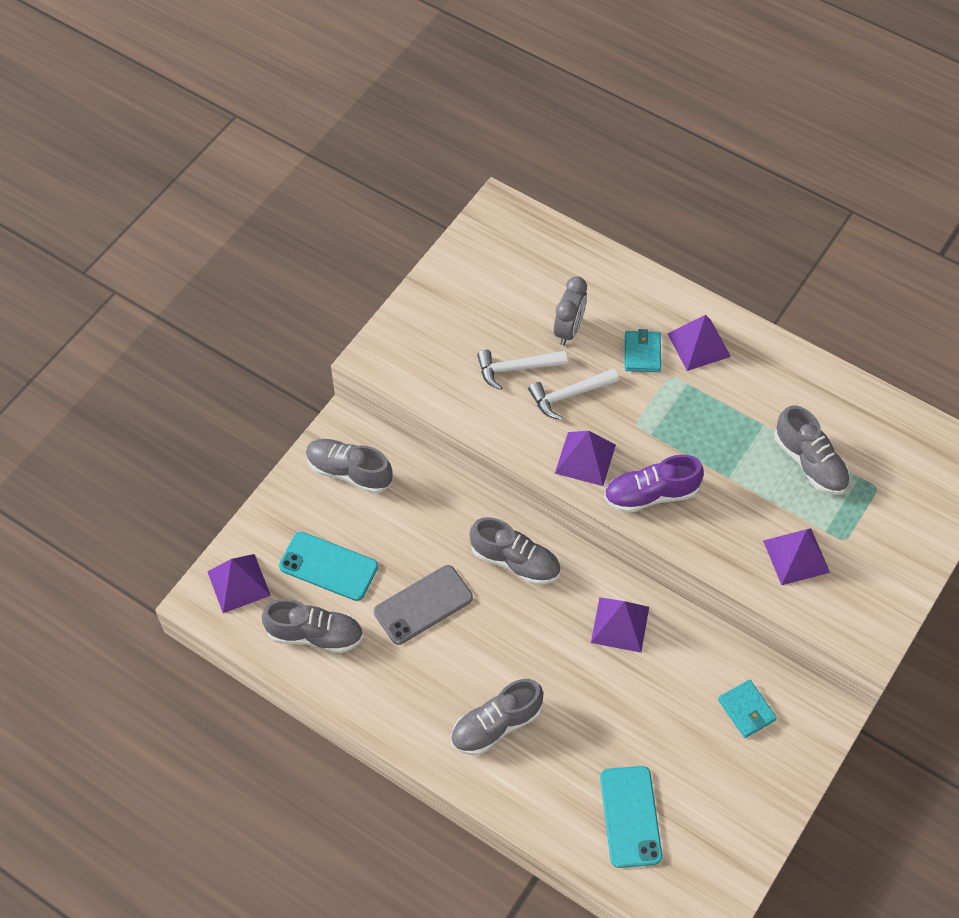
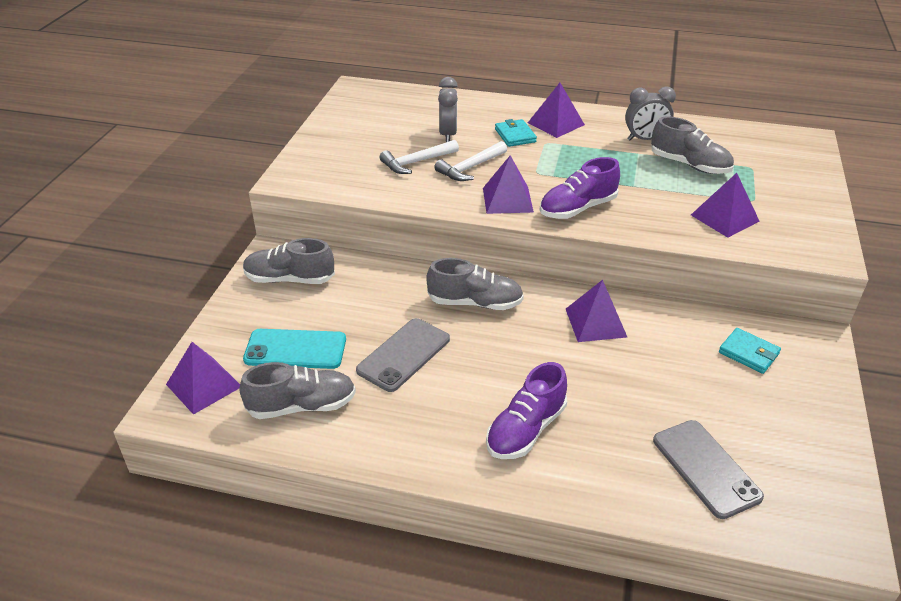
camera: 20 degrees left, 20 degrees down
grey shoe [451,679,543,755] -> purple shoe [486,362,567,459]
turquoise phone [600,766,662,868] -> grey phone [653,420,764,519]
none -> grey clock [625,86,676,140]

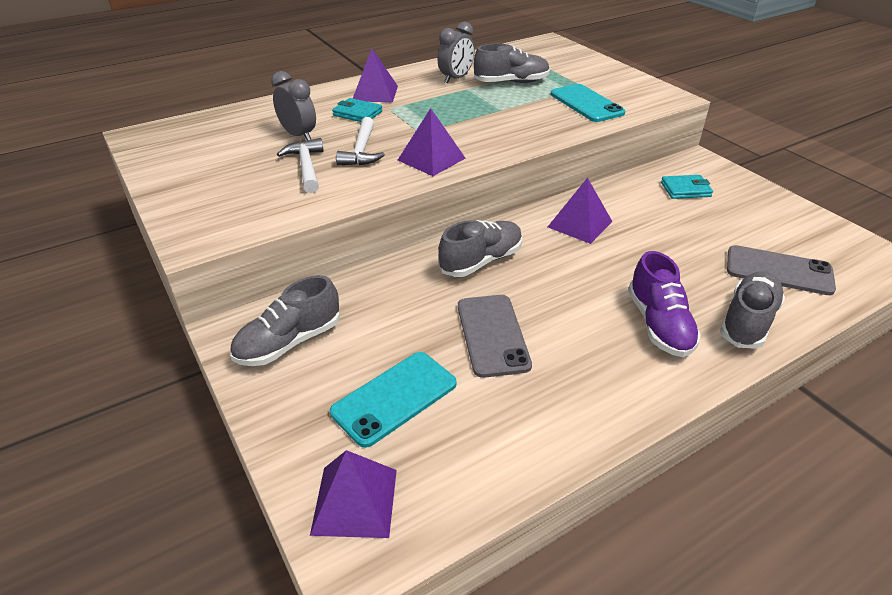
camera: 45 degrees left, 0 degrees up
grey shoe [239,362,356,419] -> grey shoe moved to [720,271,785,349]
white hammer [380,140,459,174] -> white hammer turned 150 degrees clockwise [277,138,324,193]
purple shoe [540,157,620,219] -> none
purple pyramid [691,173,759,238] -> turquoise phone [551,84,625,122]

